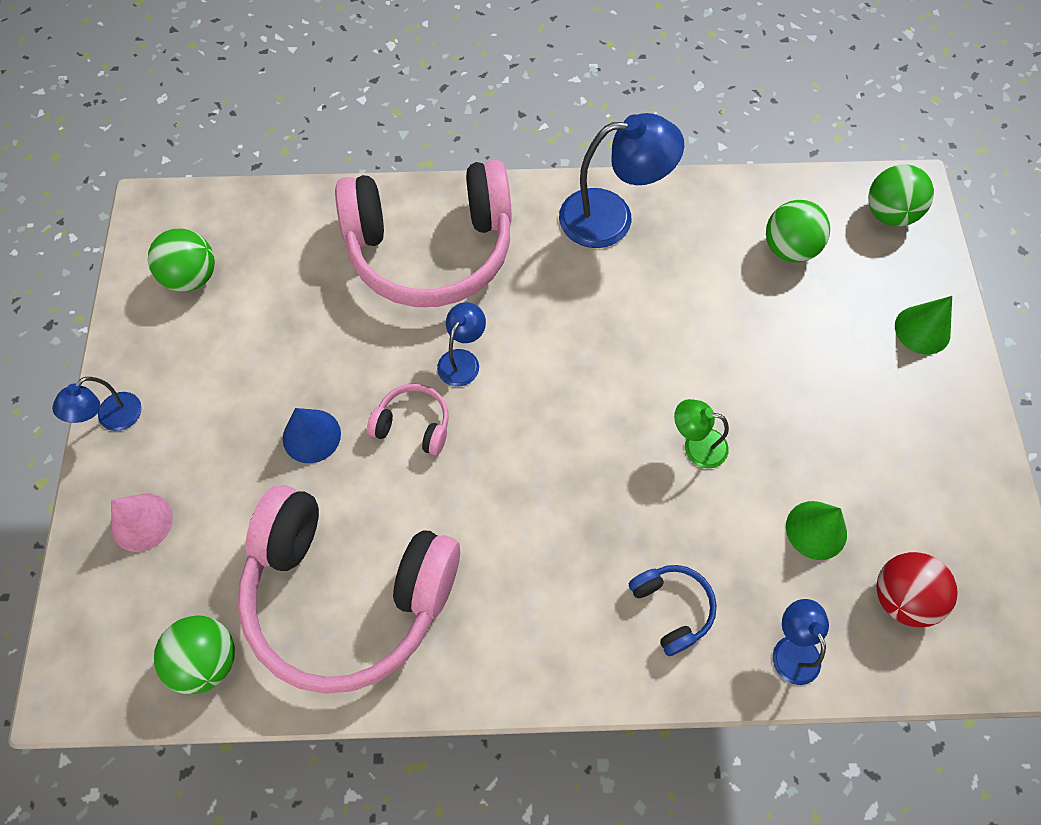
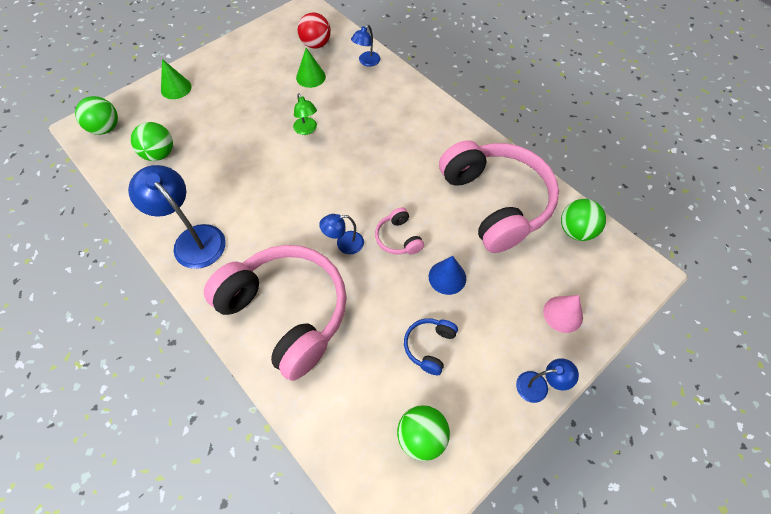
camera: 130 degrees left, 5 degrees down
blue headphones [629,565,717,656] -> blue headphones moved to [404,318,458,375]

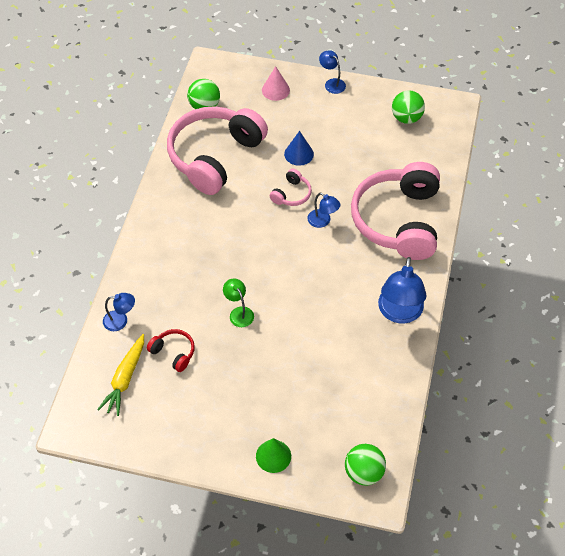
camera: 125 degrees left, 5 degrees down
green ball [131,122,173,161] -> none
green lamp [293,93,317,135] -> green lamp turned 60 degrees counterclockwise [223,278,254,327]
green cone [296,48,326,88] -> red headphones [147,329,195,372]
red ball [298,12,331,49] -> yellow carrot [97,334,144,416]
blue headphones [404,318,458,375] -> none

